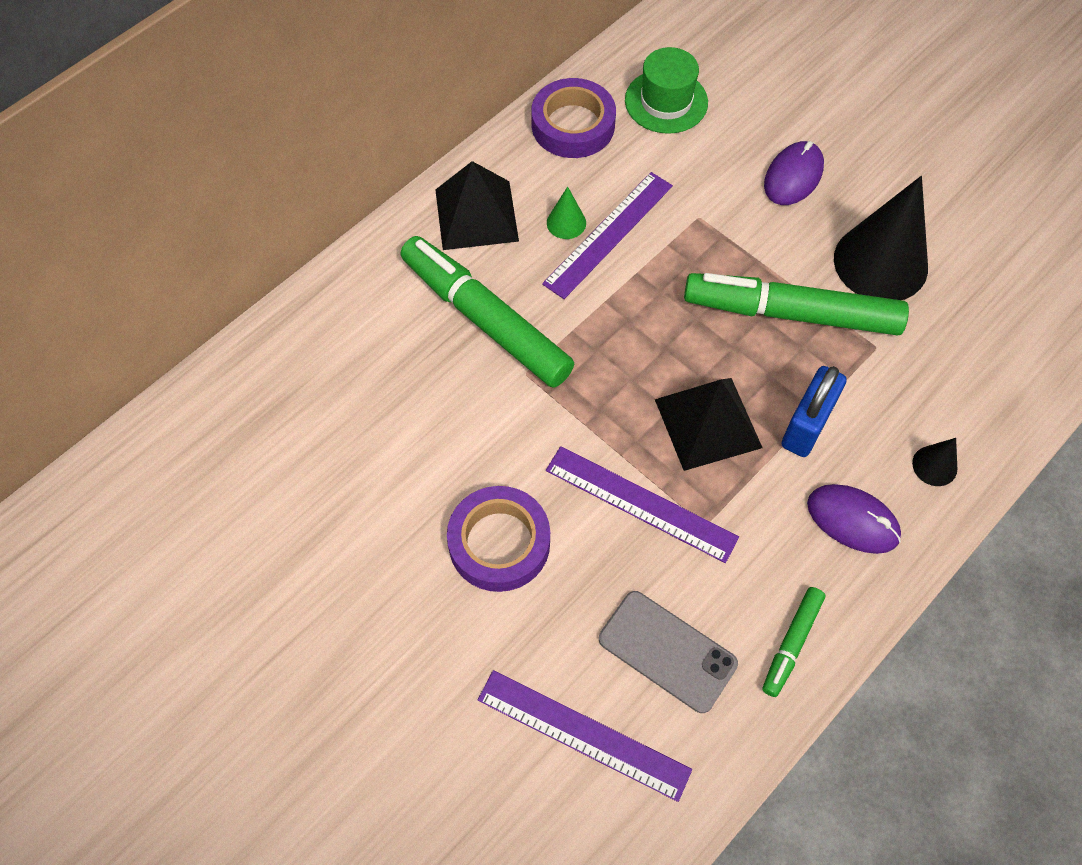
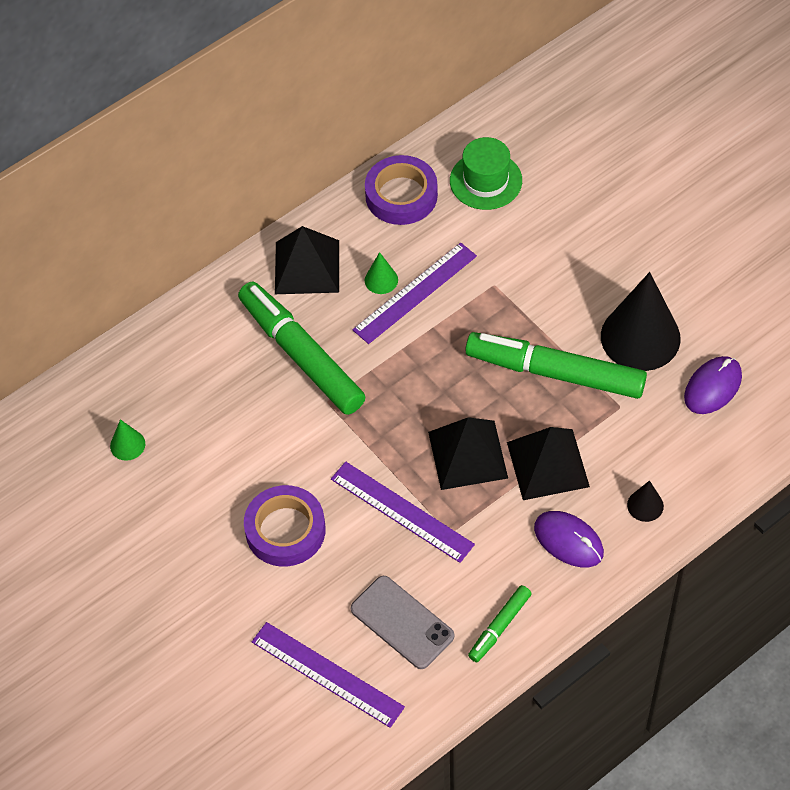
camera: 10 degrees right, 5 degrees down
purple mouse [764,141,824,205] -> purple mouse moved to [684,356,742,414]
blue padlock [781,366,847,457] -> black pyramid [507,427,590,500]
none -> green cone [110,419,145,461]

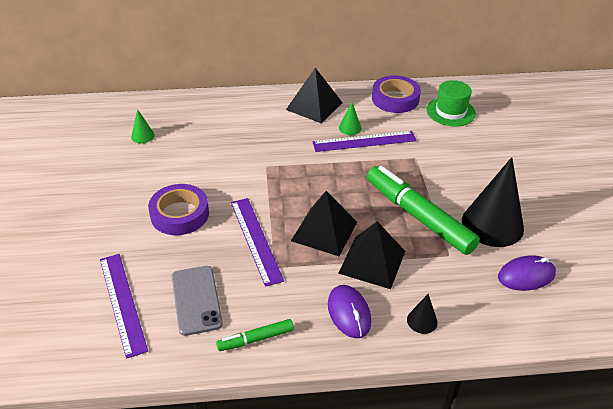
camera: 30 degrees right, 15 degrees down
green marker [238,281,365,415] -> none

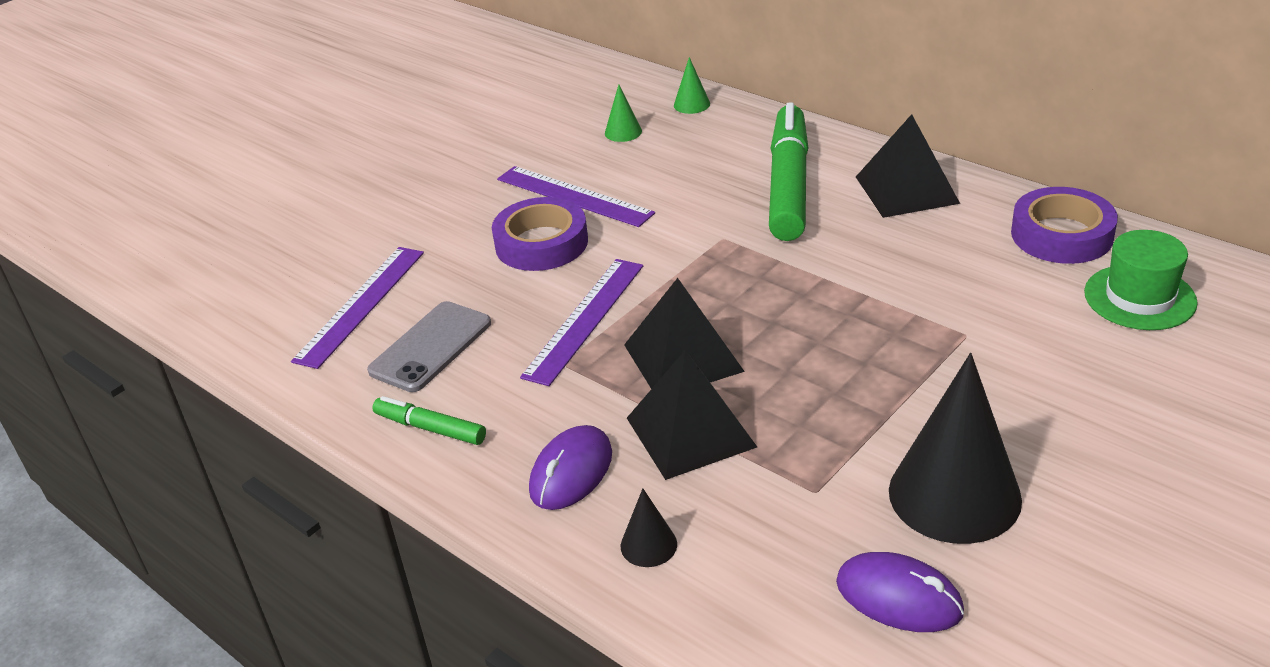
camera: 50 degrees right, 5 degrees down
purple ruler [313,131,417,152] -> purple ruler moved to [497,166,655,227]
green cone [339,102,361,135] -> green cone moved to [674,57,710,114]
green marker [367,166,480,255] -> green marker moved to [769,102,809,241]

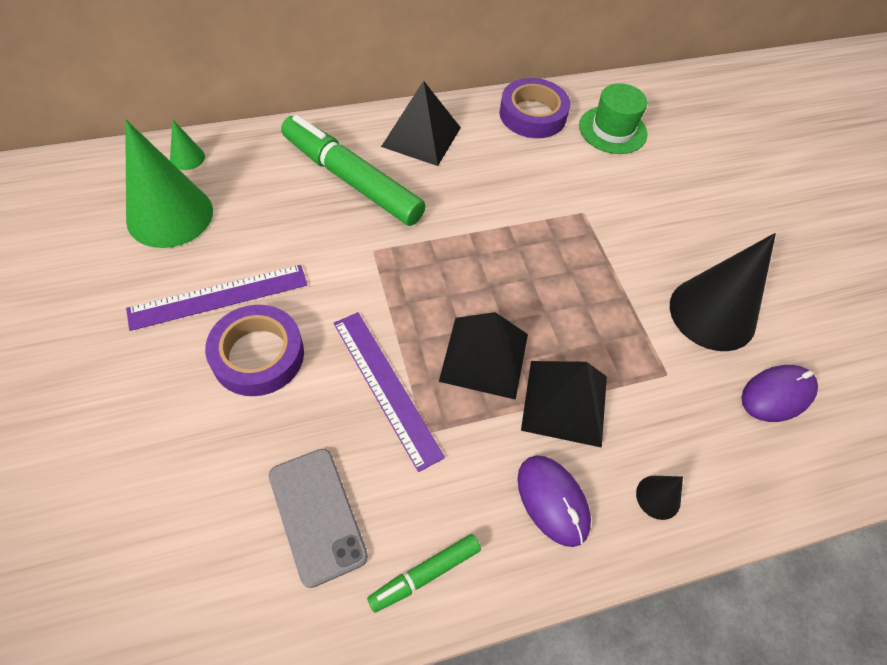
camera: 65 degrees left, 20 degrees up
purple ruler [291,247,424,369] -> none
green cone [605,84,642,142] -> green cone [125,120,213,248], size x2.31

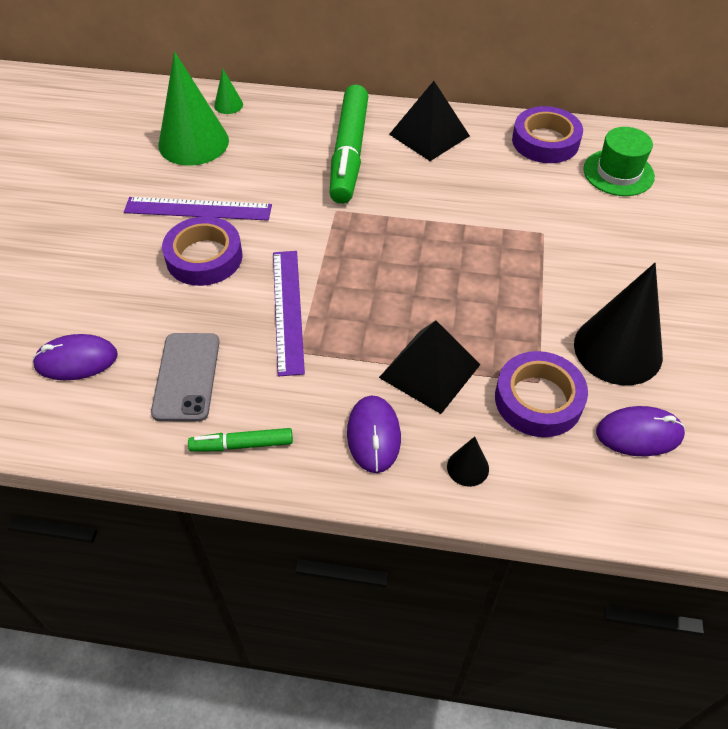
camera: 30 degrees right, 5 degrees down
green marker [281,115,426,226] -> green marker turned 150 degrees counterclockwise [330,85,368,204]
black pyramid [439,312,528,400] -> none
none -> purple mouse [32,334,118,380]
none -> purple tape [495,351,588,437]

